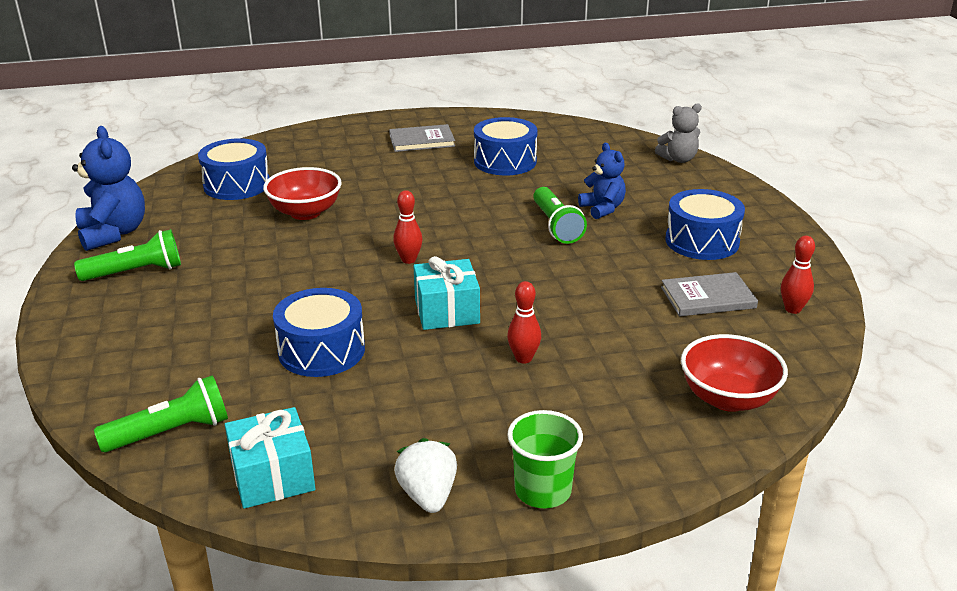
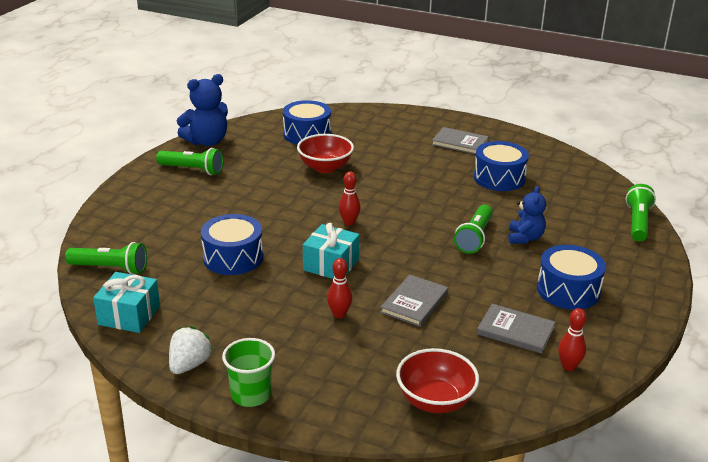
camera: 35 degrees right, 0 degrees up
blue teddy bear [72,126,145,251] -> blue teddy bear turned 45 degrees clockwise [177,74,228,146]
grey teddy bear [655,103,702,163] -> green flashlight [626,184,656,242]
none -> grey book [380,275,448,327]

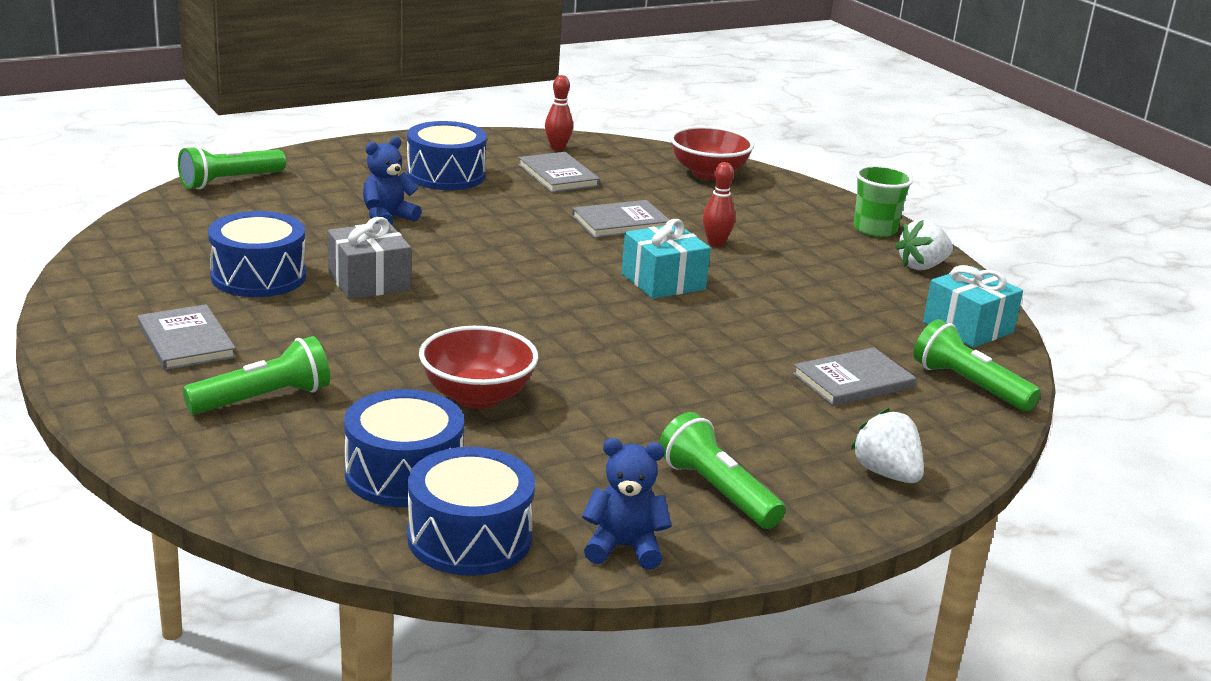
camera: 145 degrees left, 5 degrees down
blue teddy bear [177,74,228,146] -> blue teddy bear [582,438,672,569], size x0.64
blue drum [201,214,263,275] -> blue drum moved to [407,447,535,576]
red bowling pin [339,172,361,226] -> none
green flashlight [454,205,493,254] -> green flashlight moved to [183,336,330,415]
none -> grey gift [328,217,411,299]
none -> grey book [793,347,916,406]
none -> white strawberry [850,408,924,483]

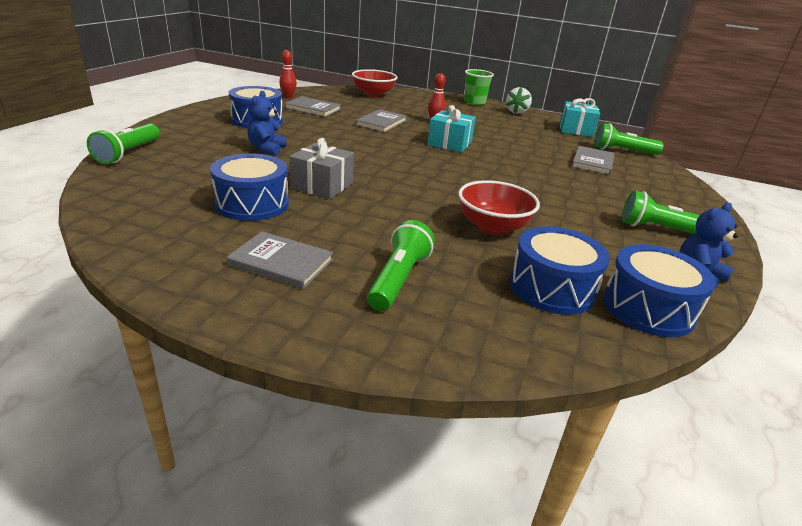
camera: 40 degrees left, 5 degrees up
white strawberry [850,408,924,483] -> none

